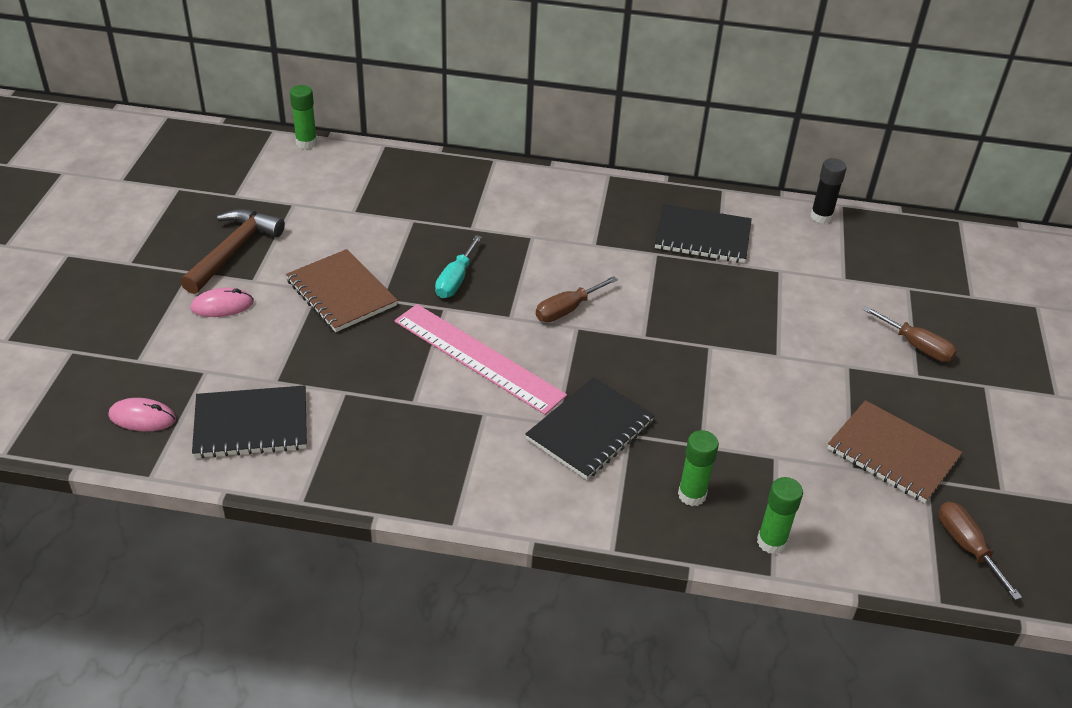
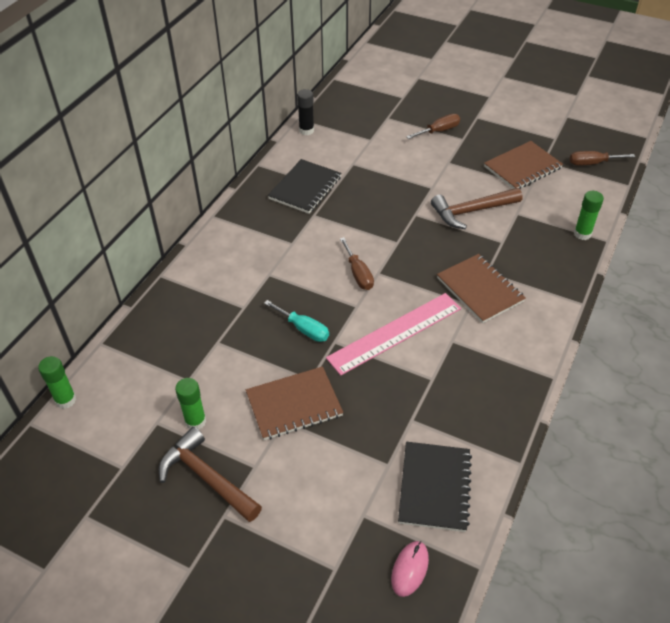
camera: 70 degrees left, 5 degrees up
pink mouse [190,288,254,317] -> none
black notebook [525,377,655,480] -> brown notebook [437,254,526,323]
green glue stick [678,430,719,506] -> green glue stick moved to [175,378,206,430]
none -> brown hammer [431,188,522,229]

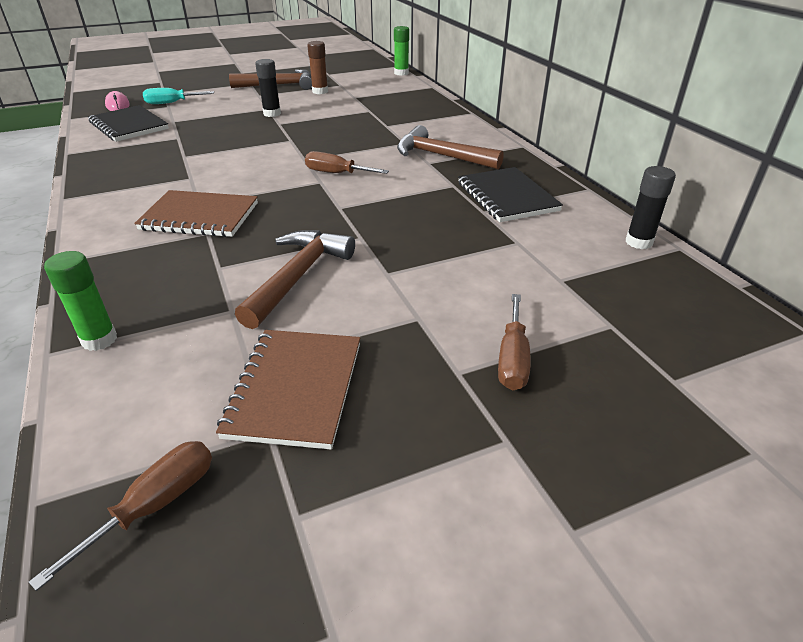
camera: 130 degrees right, 10 degrees down
green glue stick [175,378,206,430] -> brown glue stick [307,41,328,94]
brown notebook [246,366,343,440] -> black glue stick [255,59,281,117]
turquoise screwdriver [264,300,329,342] -> turquoise screwdriver moved to [143,88,214,104]
pink ruler [326,293,461,375] -> none
none -> brown hammer [397,125,504,169]

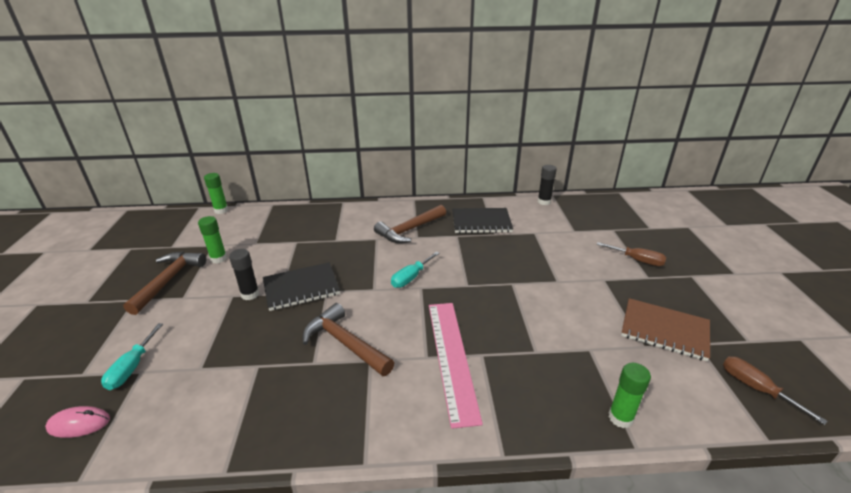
camera: 70 degrees left, 5 degrees down
black notebook [88,105,169,142] -> black notebook moved to [263,262,340,311]
brown notebook [134,190,258,237] -> pink ruler [429,303,483,429]
brown hammer [235,230,355,329] -> brown hammer moved to [303,303,394,376]
brown screwdriver [305,151,389,174] -> turquoise screwdriver [391,252,440,288]
brown glue stick [307,41,328,94] -> green glue stick [198,216,227,263]

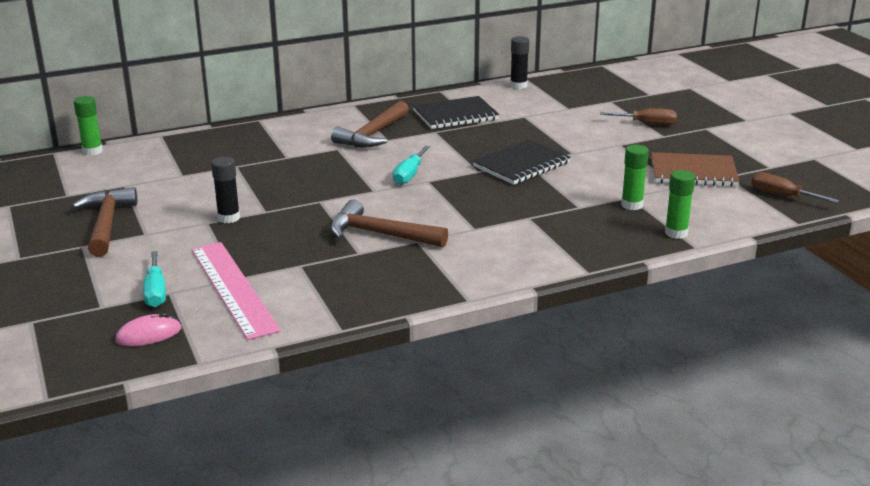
camera: 20 degrees left, 5 degrees down
green glue stick [198,216,227,263] -> green glue stick moved to [621,145,649,210]
black notebook [263,262,340,311] -> black notebook moved to [473,139,570,185]
pink ruler [429,303,483,429] -> pink ruler moved to [191,242,281,340]

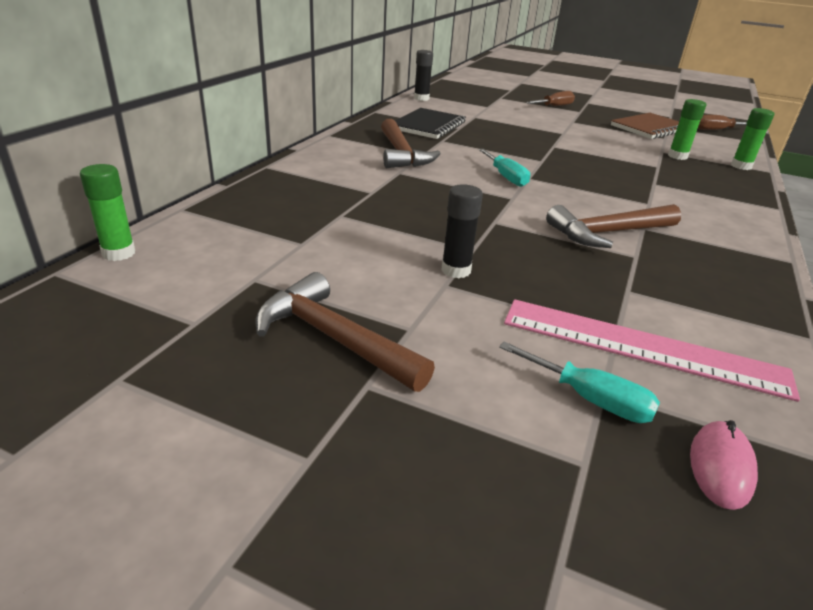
camera: 45 degrees left, 5 degrees up
black notebook [473,139,570,185] -> none

